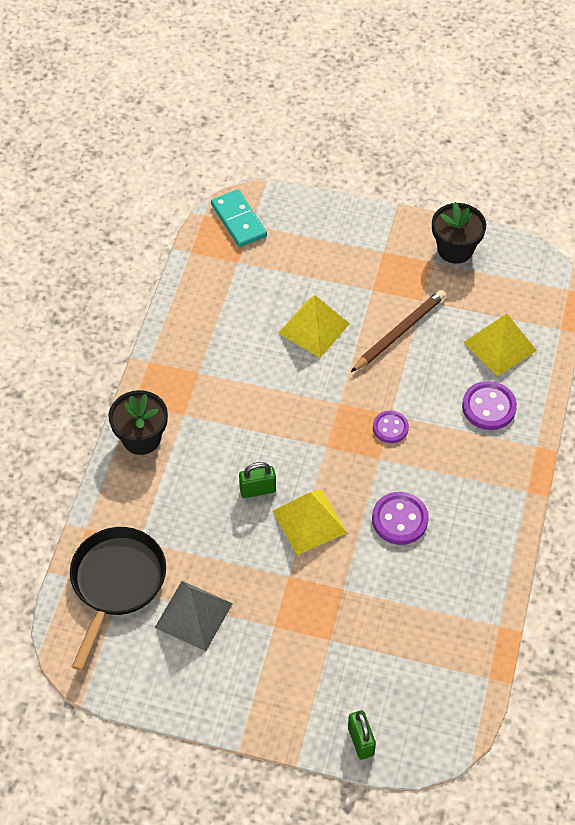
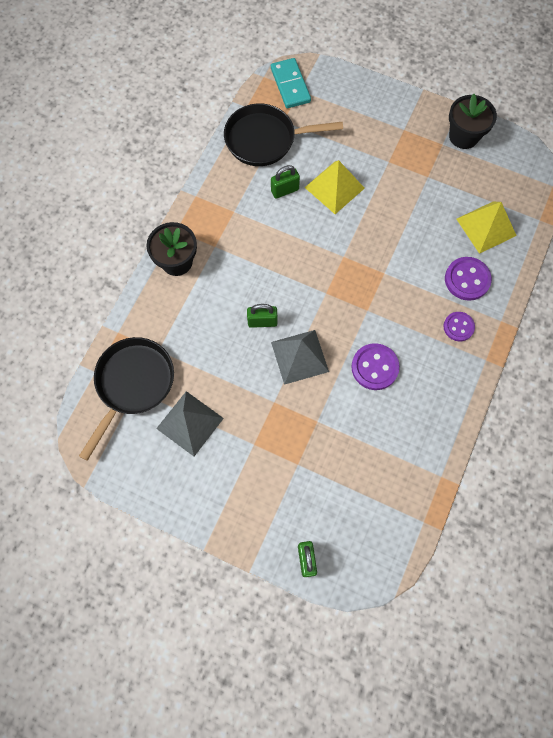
camera: 10 degrees right, 15 degrees up
yellow pyramid [273,489,347,555] -> grey pyramid [271,330,329,385]
brown pencil [351,290,446,372] -> none
purple button [373,411,409,443] -> purple button moved to [443,312,475,341]
none -> black pan [224,103,343,166]
none -> green padlock [271,165,300,199]

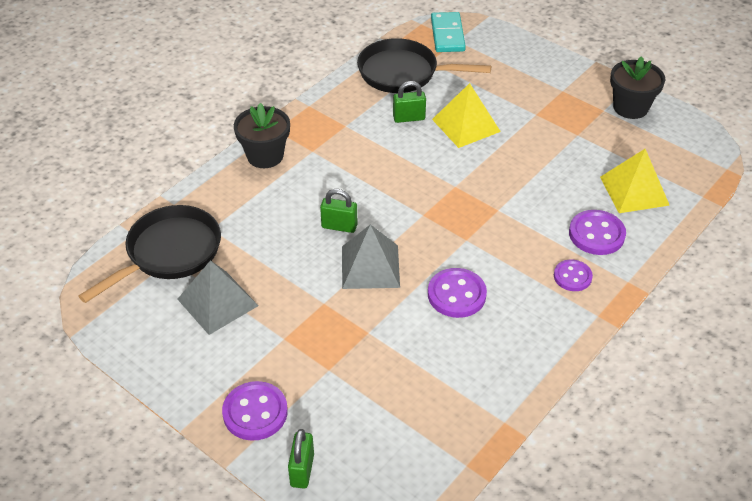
camera: 15 degrees right, 25 degrees down
none -> purple button [222,381,288,441]

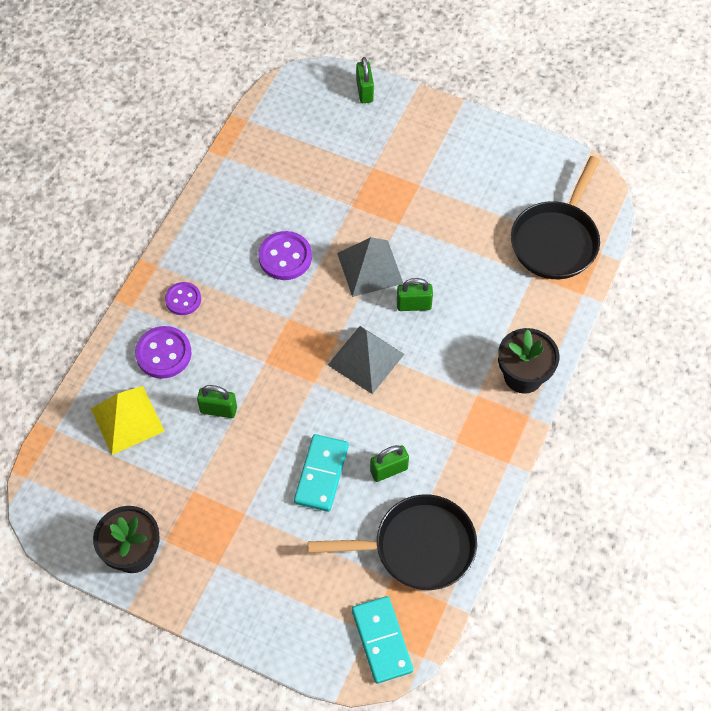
camera: 165 degrees right, 15 degrees up
grey pyramid [177,260,259,335] -> grey pyramid moved to [328,326,404,394]
purple button [222,381,288,441] -> none
yellow pyramid [432,83,501,148] -> turquoise domino [294,434,349,512]
none -> green padlock [197,385,237,418]

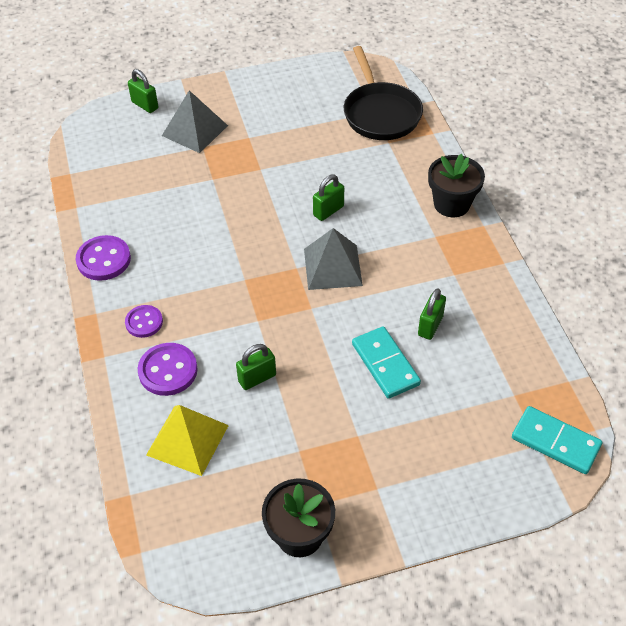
camera: 40 degrees left, 10 degrees down
purple button [258,231,312,280] -> purple button moved to [75,235,131,281]
black pan [308,494,477,590] -> none
grey pyramid [337,237,404,297] -> grey pyramid moved to [162,90,228,153]

